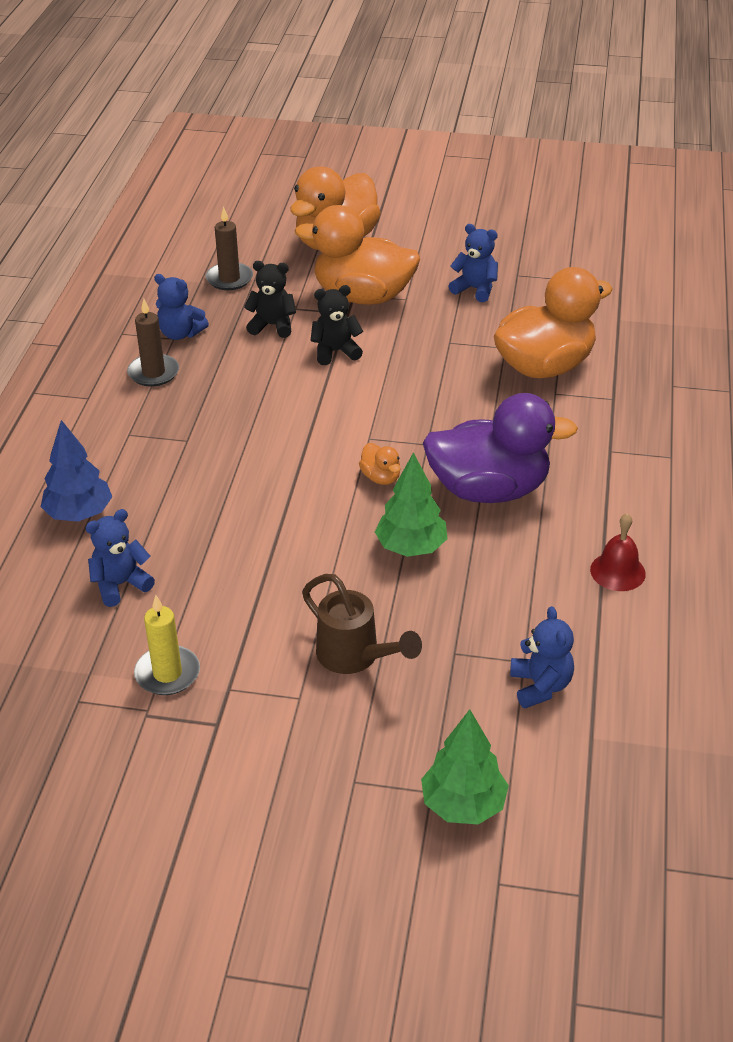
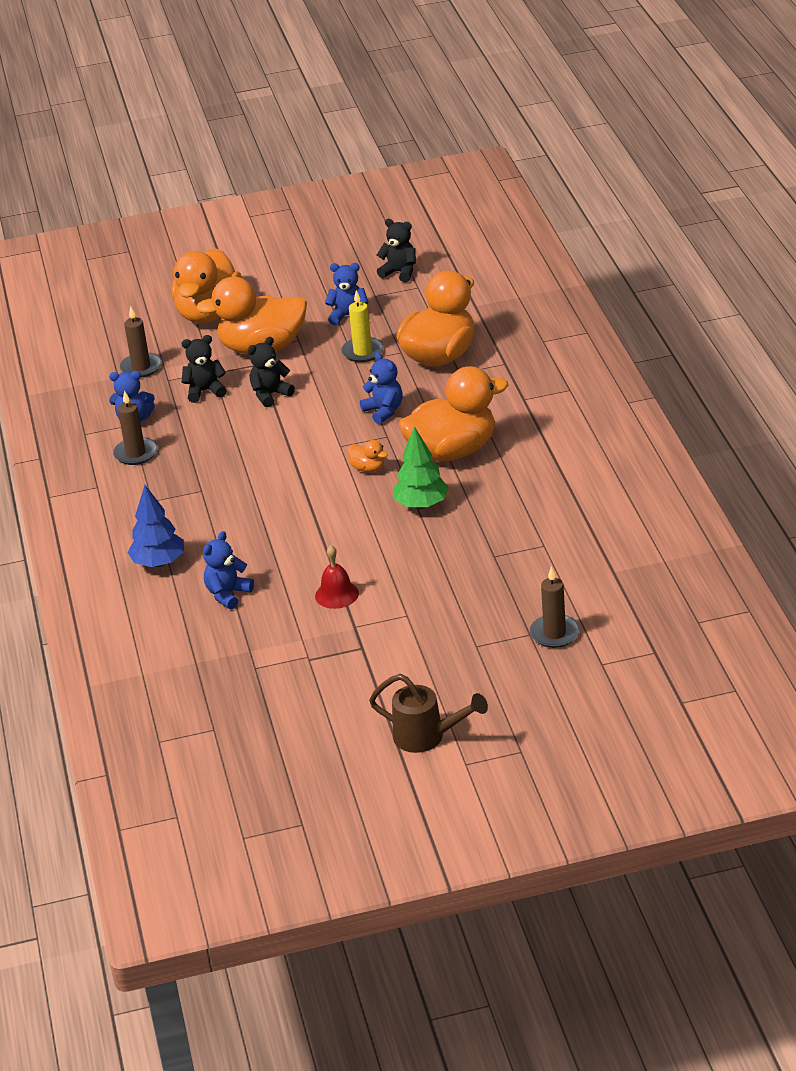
camera: 20 degrees left, 5 degrees down
yellow candle [134,595,200,695] -> yellow candle moved to [341,290,384,362]
brown watering can [302,574,422,674] -> brown watering can moved to [369,674,488,753]
green tree [421,709,509,824] -> brown candle [530,566,580,648]
purple duck [423,393,578,503] -> orange duck [399,366,508,461]
blue teddy bear [510,606,574,708] -> blue teddy bear moved to [360,352,403,424]
red bell [590,513,646,591] -> red bell moved to [315,545,359,609]
none -> black teddy bear [377,219,416,282]

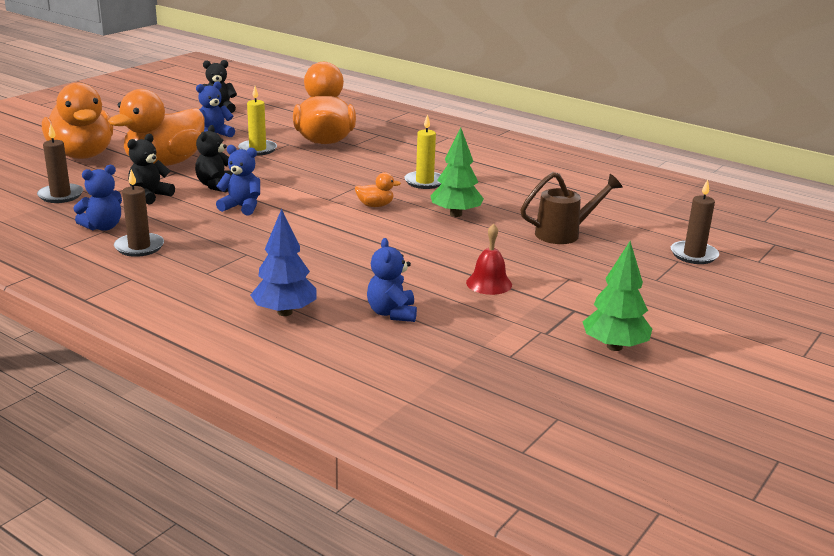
camera: 45 degrees left, 10 degrees down
blue teddy bear [360,352,403,424] -> blue teddy bear moved to [216,145,260,215]
brown watering can [369,674,488,753] -> brown watering can moved to [520,172,623,244]
orange duck [399,366,508,461] -> yellow candle [404,114,441,189]
none -> green tree [582,241,652,351]

